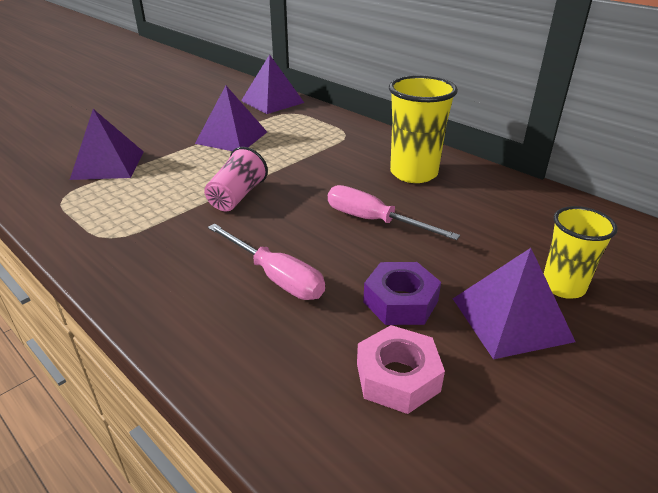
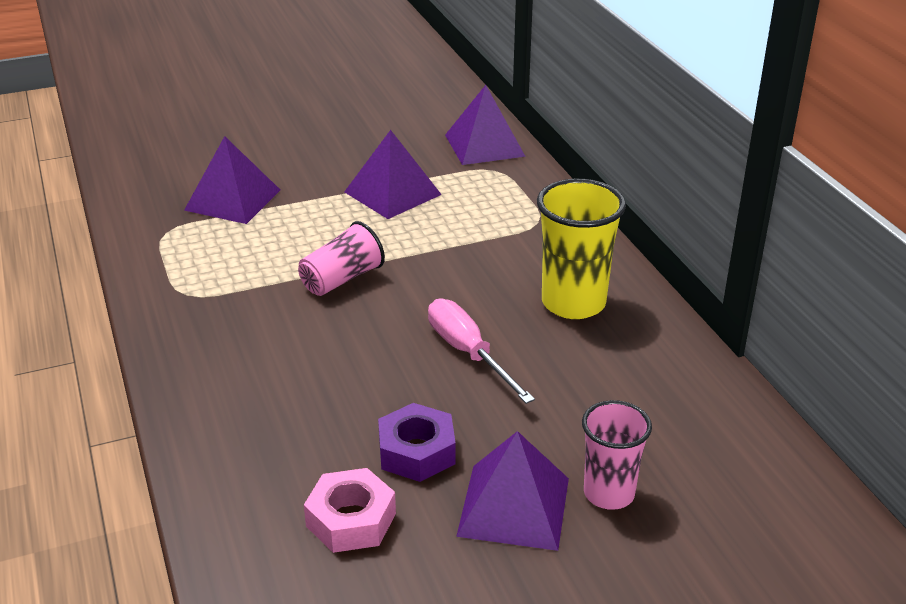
camera: 25 degrees right, 0 degrees up
pink screwdriver [208,223,325,300] -> none
yellow cup [544,206,618,299] -> pink cup [582,400,652,510]

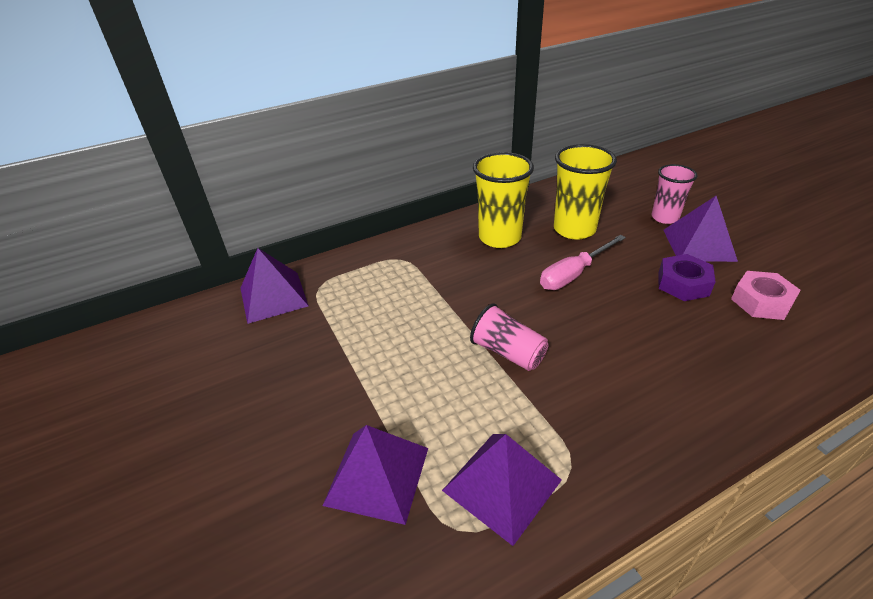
camera: 95 degrees left, 5 degrees up
purple pyramid [344,130,442,219] -> purple pyramid moved to [442,434,562,546]
none -> yellow cup [554,144,617,240]

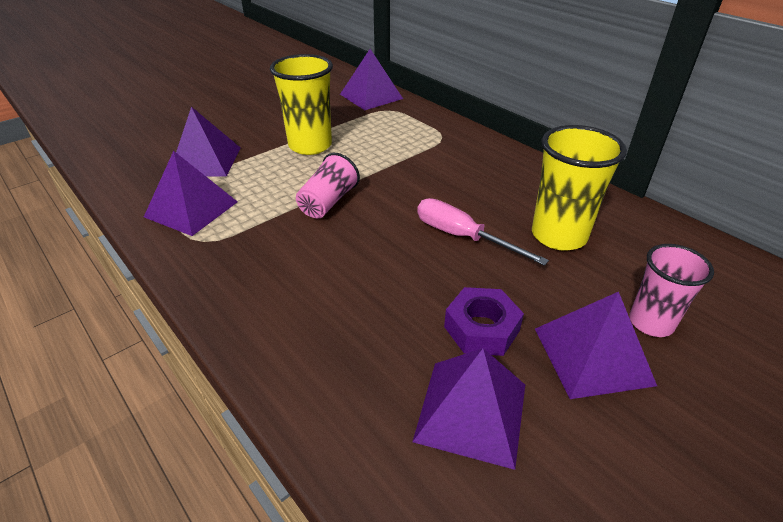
camera: 75 degrees right, 0 degrees up
yellow cup [473,152,534,248] -> yellow cup moved to [270,54,333,155]
pink nut [731,271,801,320] -> purple pyramid [413,348,525,470]

